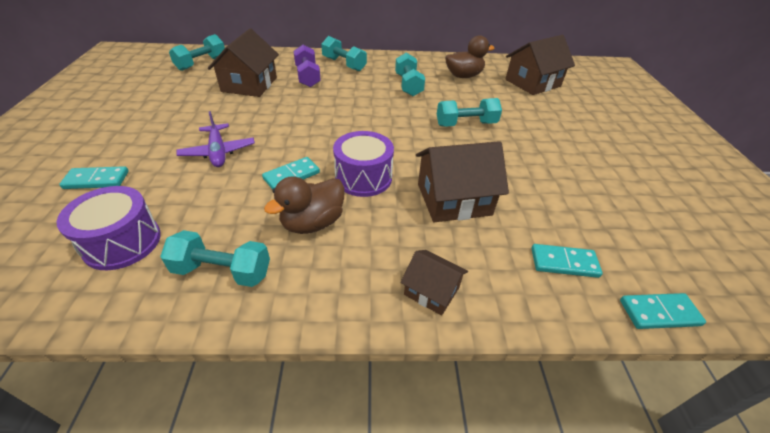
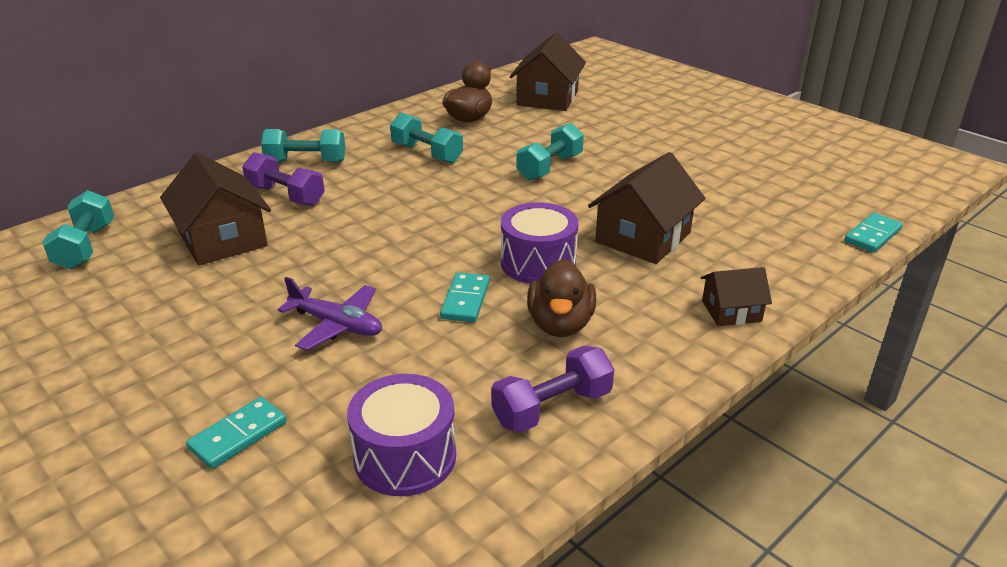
camera: 40 degrees left, 10 degrees down
turquoise dumbbell [160,230,270,287] -> purple dumbbell [491,346,614,433]
turquoise domino [531,244,603,278] -> none

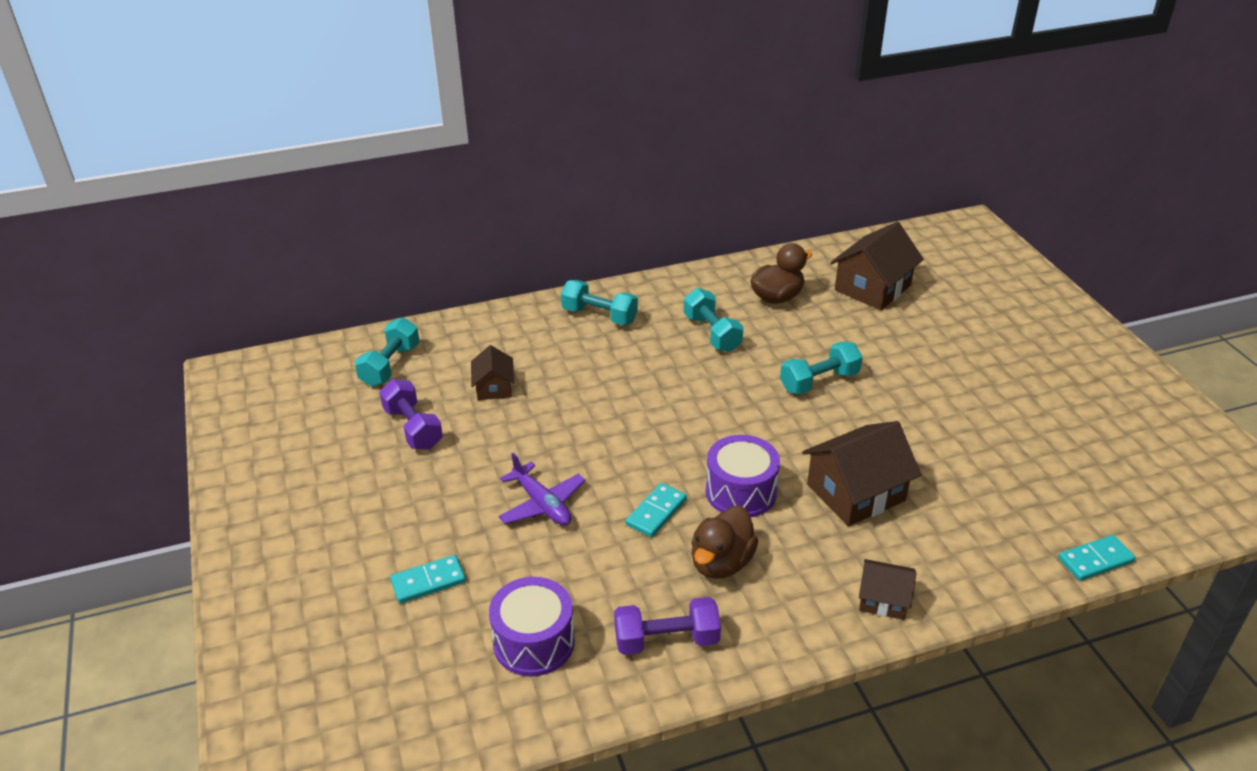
camera: 25 degrees right, 5 degrees up
brown house [160,153,271,266] -> brown house [471,345,514,400], size x0.56
purple dumbbell [242,152,325,206] -> purple dumbbell moved to [379,379,443,450]

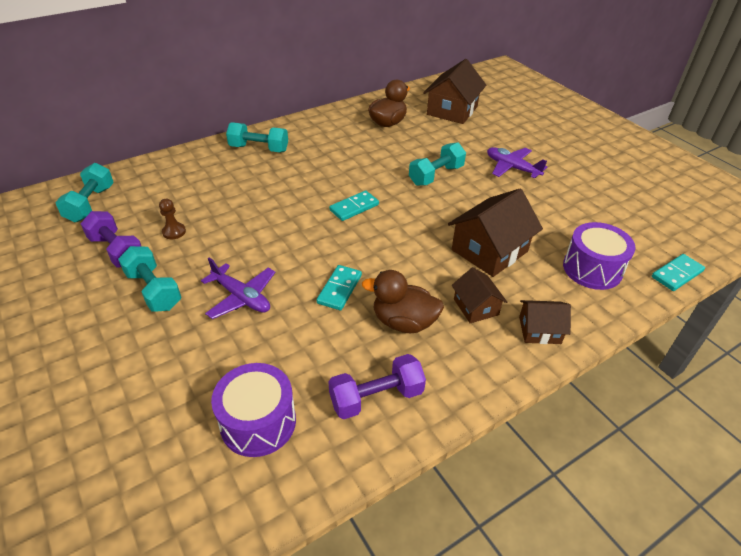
camera: 15 degrees left, 5 degrees up
turquoise domino [390,555,466,603] -> turquoise domino moved to [329,191,379,221]
brown house [471,345,514,400] -> brown house moved to [451,267,507,323]
turquoise dumbbell [684,288,744,352] -> turquoise dumbbell moved to [118,246,181,312]
brown duck [691,506,758,579] -> brown duck turned 90 degrees clockwise [362,270,444,333]
purple drum [706,435,780,517] -> purple drum moved to [563,222,636,290]
none -> brown pawn [159,199,186,239]
none -> purple plane [487,147,547,178]

